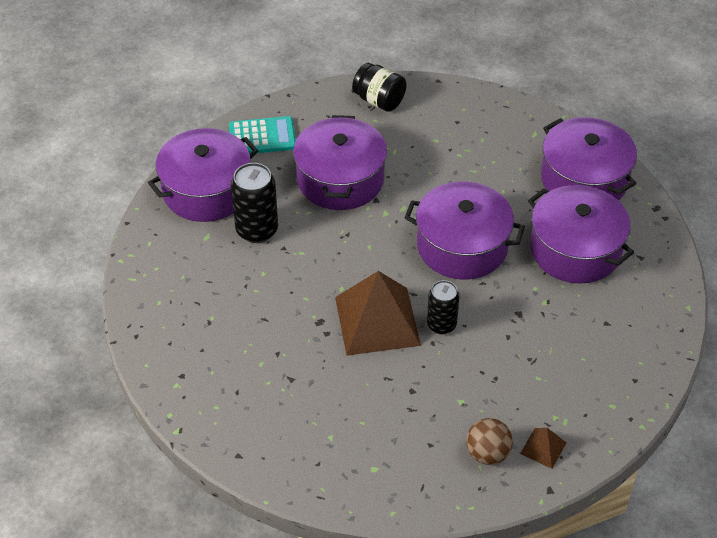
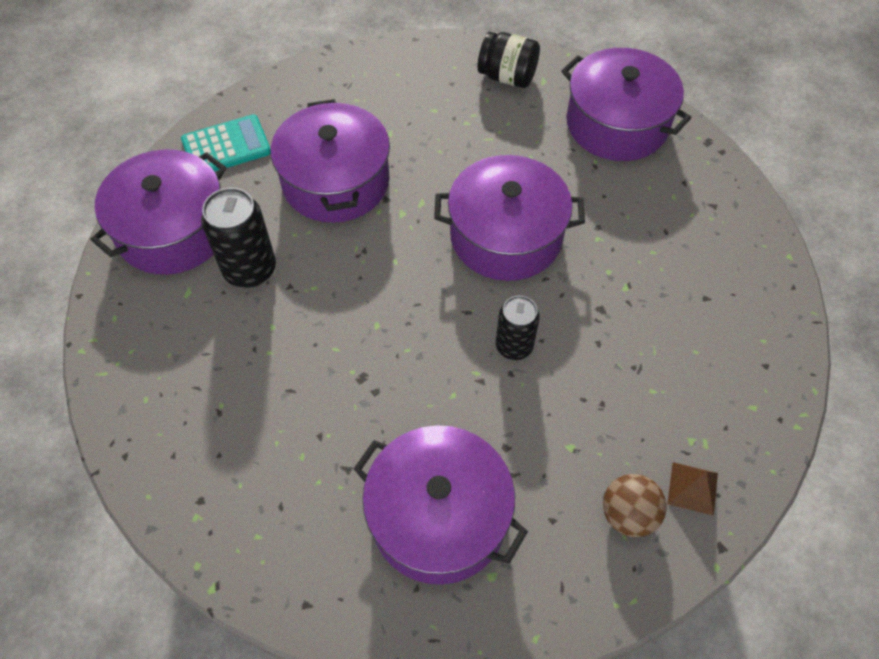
camera: 15 degrees left, 10 degrees up
brown pyramid [335,271,421,356] -> none
black jar [352,63,407,112] -> black jar moved to [478,32,540,88]
purple pot [528,185,634,283] -> purple pot moved to [354,425,528,585]

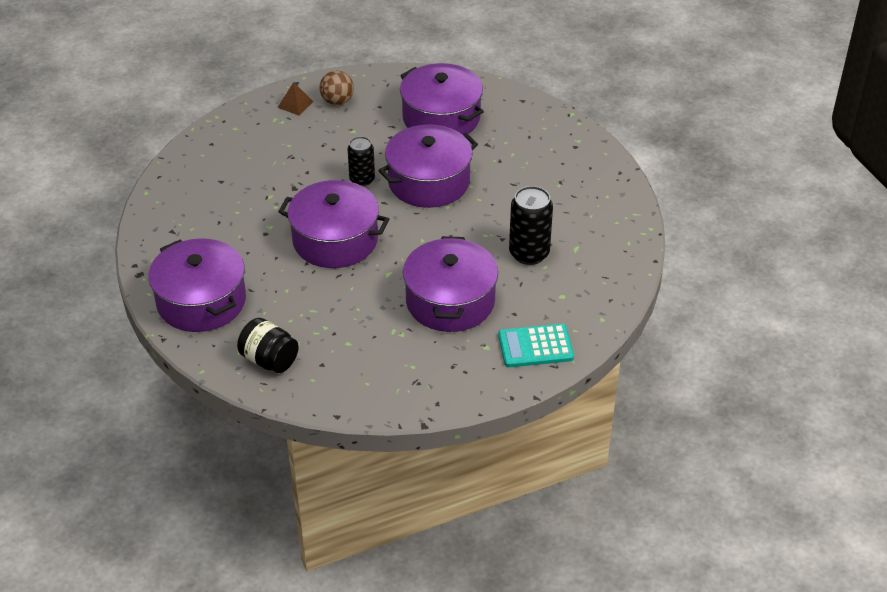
camera: 165 degrees left, 15 degrees down
purple pot [91,149,227,275] -> purple pot moved to [378,124,478,208]

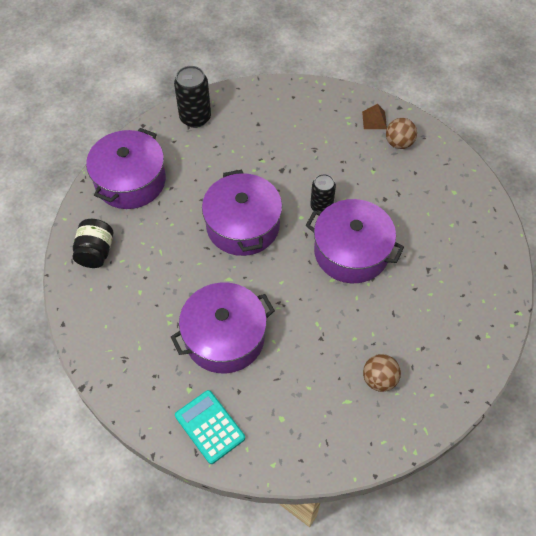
camera: 60 degrees right, 15 degrees up
purple pot [400,63,484,134] -> none
black can [509,186,553,265] -> black can moved to [174,66,211,128]
none -> brown ball [363,354,401,392]

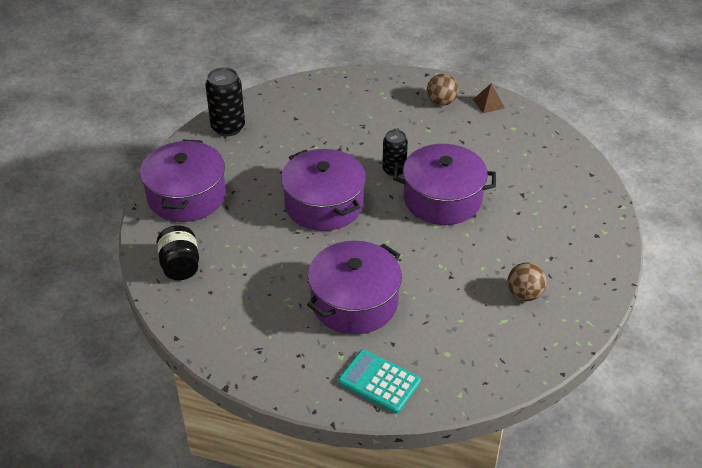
camera: 20 degrees left, 15 degrees down
brown pyramid [362,104,387,129] -> brown pyramid moved to [473,83,505,113]

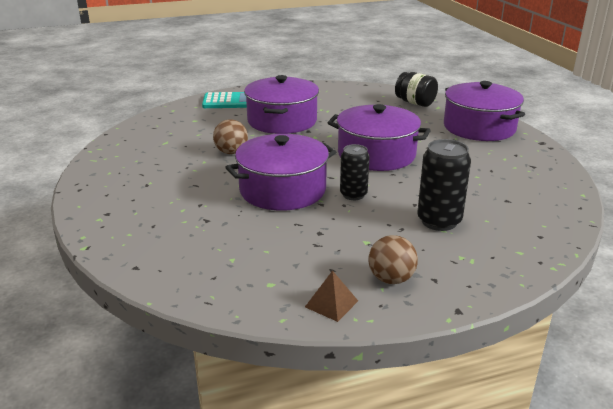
camera: 145 degrees right, 15 degrees down
black can [205,67,245,136] -> black can moved to [417,139,471,231]
brown ball [507,262,547,301] -> brown ball moved to [213,119,248,154]

